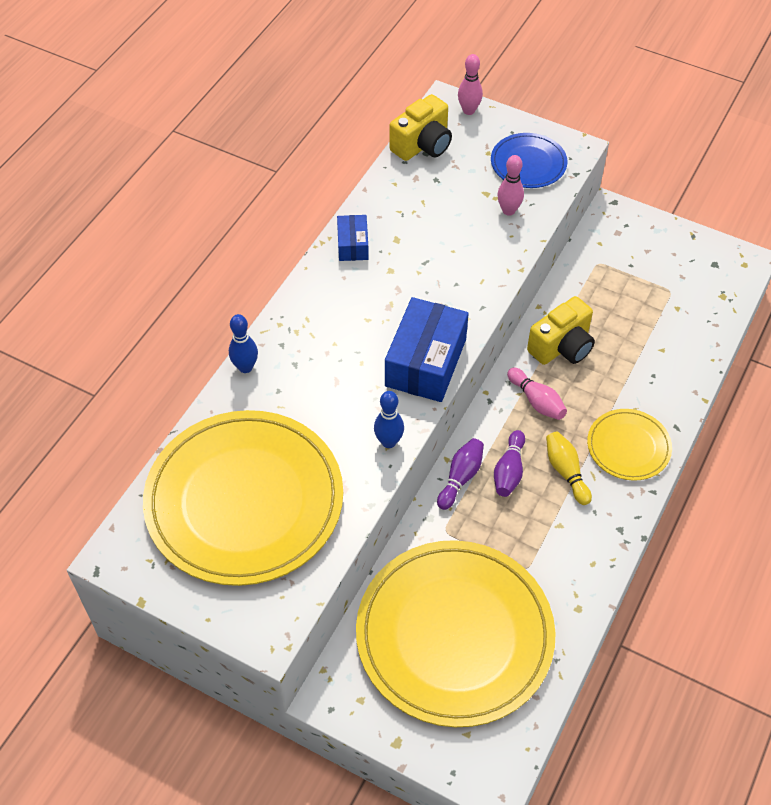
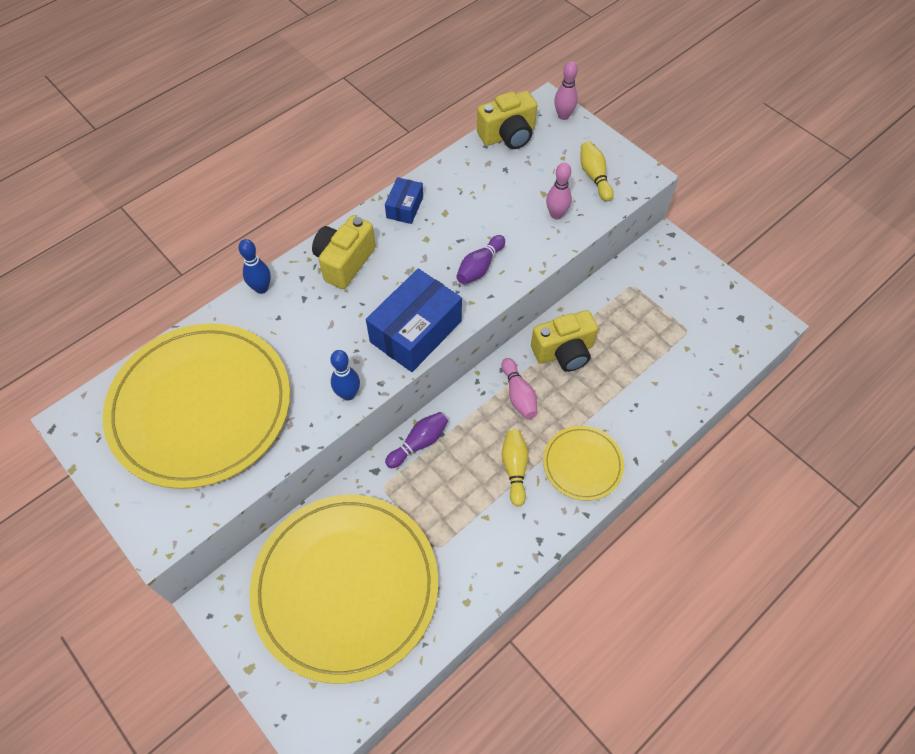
camera: 20 degrees right, 5 degrees up
blue plate [491,133,567,188] -> yellow bowling pin [581,141,614,202]
purple bowling pin [494,430,525,497] -> purple bowling pin moved to [456,235,505,284]
none -> yellow camera [312,215,376,289]

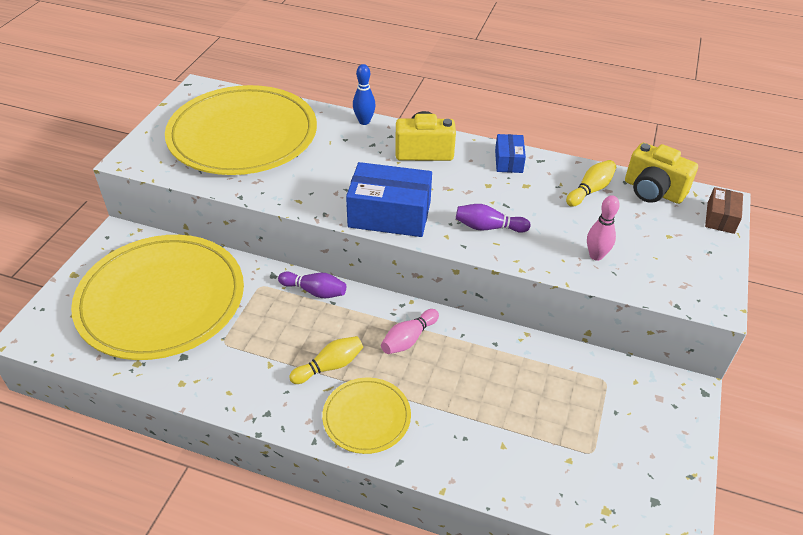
camera: 60 degrees right, 15 degrees down
blue bowling pin [330,350,360,400] -> none
blue box [385,177,423,224] -> blue box turned 75 degrees counterclockwise [495,134,526,173]
yellow camera [531,310,598,372] -> none
pink bowling pin [554,61,578,120] -> brown box [705,187,743,234]
yellow bowling pin [581,141,614,202] -> yellow bowling pin moved to [566,160,616,207]

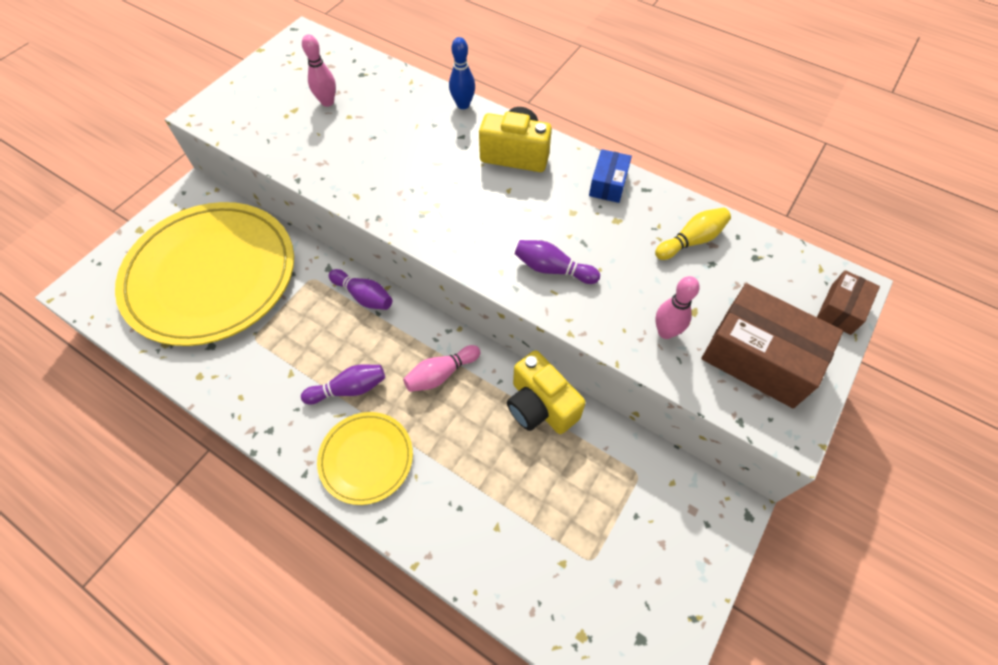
camera: 15 degrees right, 15 degrees up
yellow plate [165,85,317,175] -> pink bowling pin [302,34,336,107]
yellow bowling pin [289,336,363,384] -> purple bowling pin [301,365,385,404]
blue box [346,162,432,237] -> none
yellow camera [625,143,698,204] -> yellow camera moved to [507,350,586,434]
none -> brown box [701,283,843,408]

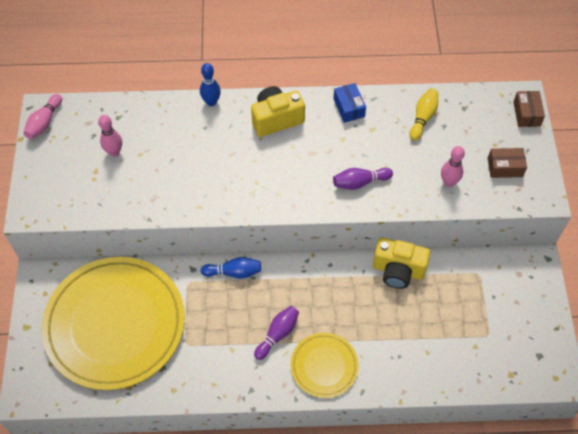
camera: 35 degrees left, 0 degrees up
purple bowling pin [329,269,392,310] -> blue bowling pin [201,257,261,278]
pink bowling pin [403,345,481,392] -> pink bowling pin moved to [23,94,62,139]
brown box [701,283,843,408] -> brown box [488,148,527,178], size x0.53

